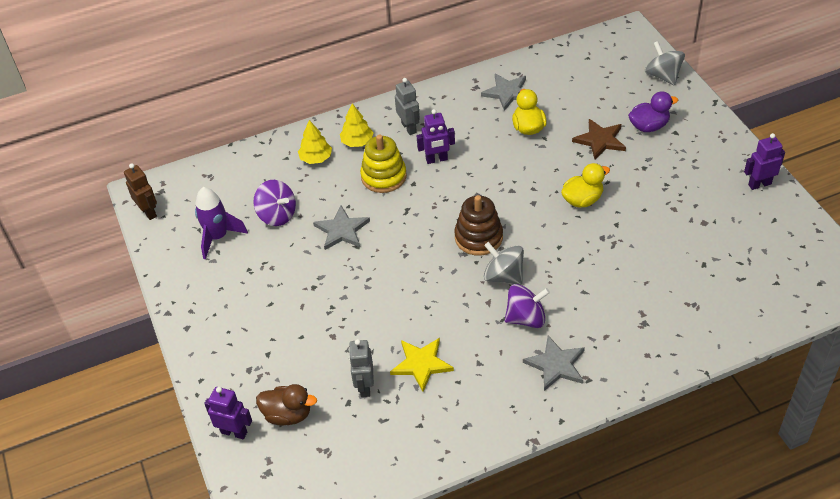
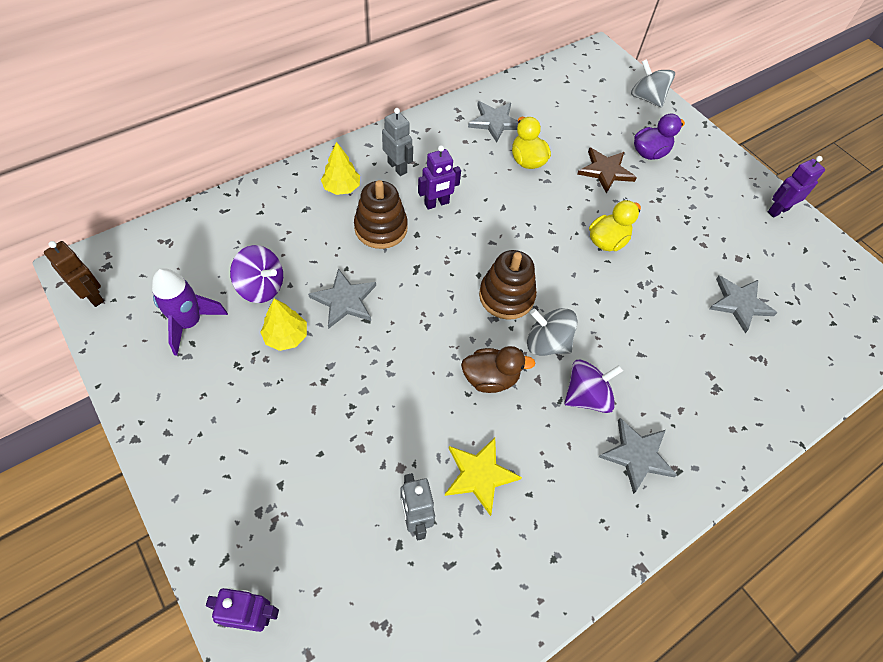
camera: 20 degrees left, 10 degrees up
brown duck [256,384,317,426] -> brown duck moved to [461,346,535,393]
yellow tree [298,120,332,164] -> yellow tree moved to [261,298,307,351]
yellow stacking toy [360,134,407,193] -> brown stacking toy [354,180,408,249]
none -> grey star [709,276,777,333]

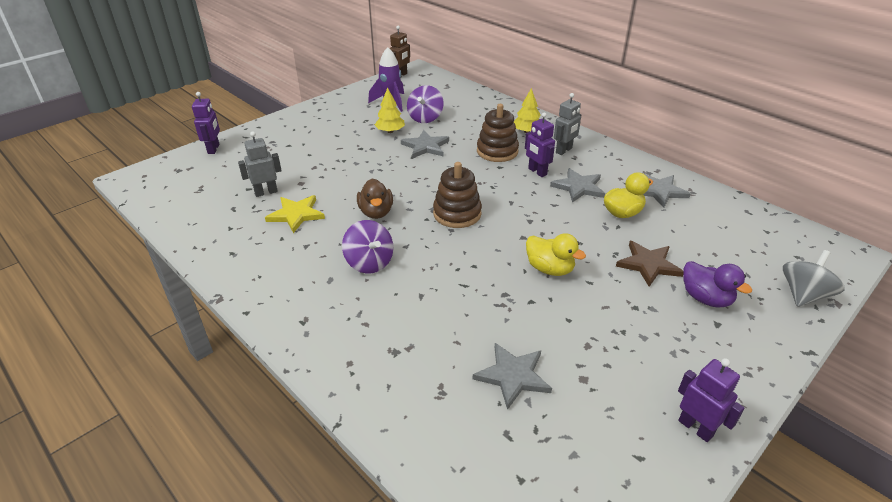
camera: 85 degrees right, 20 degrees down
grey spinning top [527,308,578,356] -> none
grey star [599,418,677,494] -> grey star moved to [550,168,605,203]

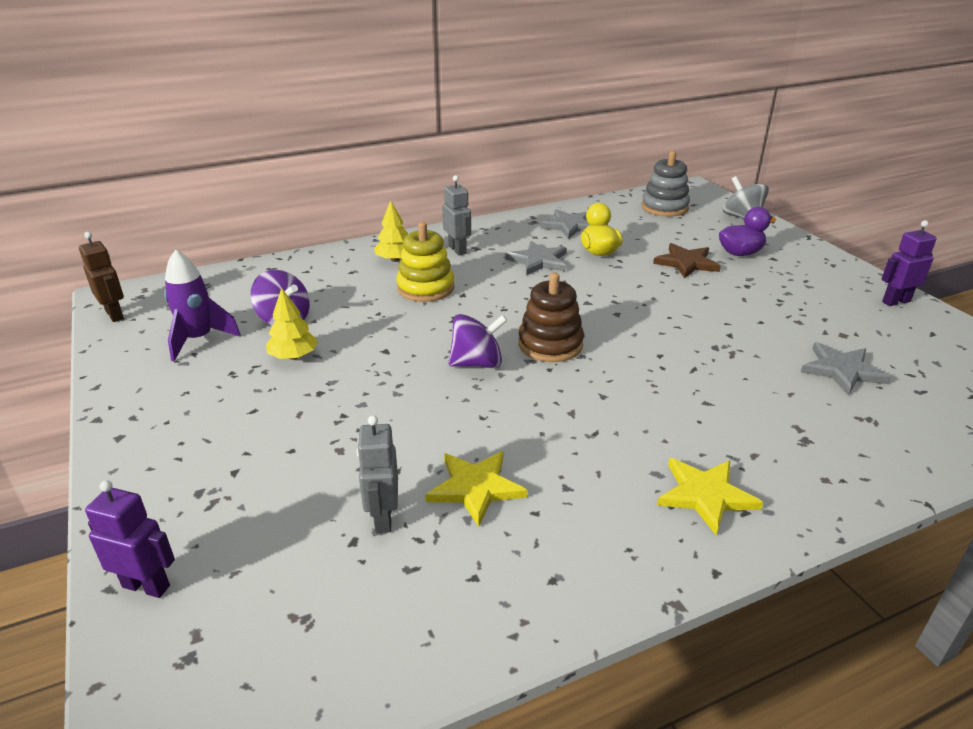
camera: 70 degrees left, 5 degrees down
purple spinning top [342,220,393,274] -> purple spinning top moved to [449,314,508,368]
brown duck [357,178,393,219] -> none
grey star [401,130,449,158] -> none
brown stacking toy [477,104,519,162] -> yellow stacking toy [396,222,454,302]
purple robot [525,112,555,177] -> none
yellow duck [526,233,586,276] -> none
none -> grey stacking toy [642,151,690,217]
none -> yellow star [657,458,763,535]

